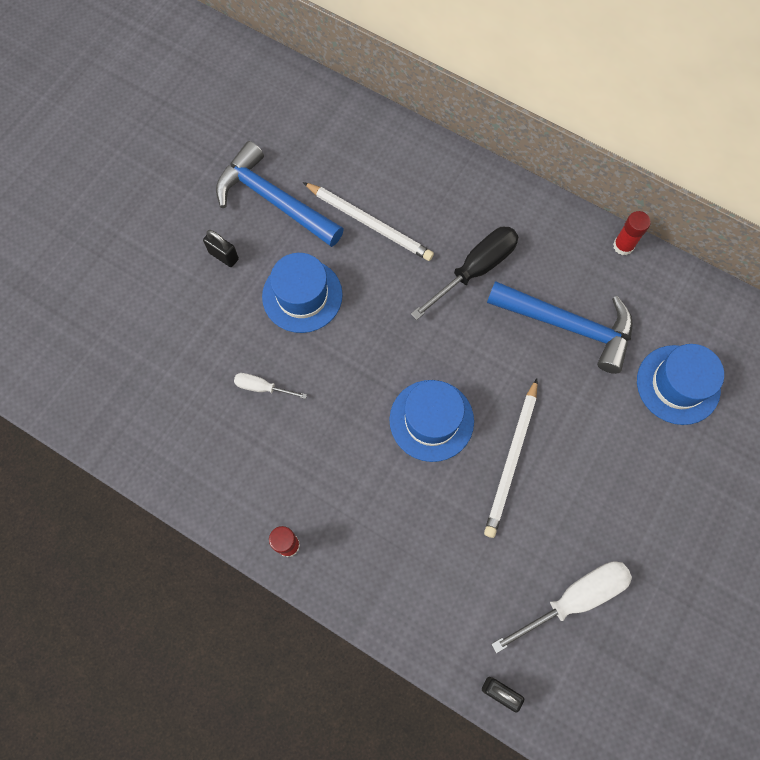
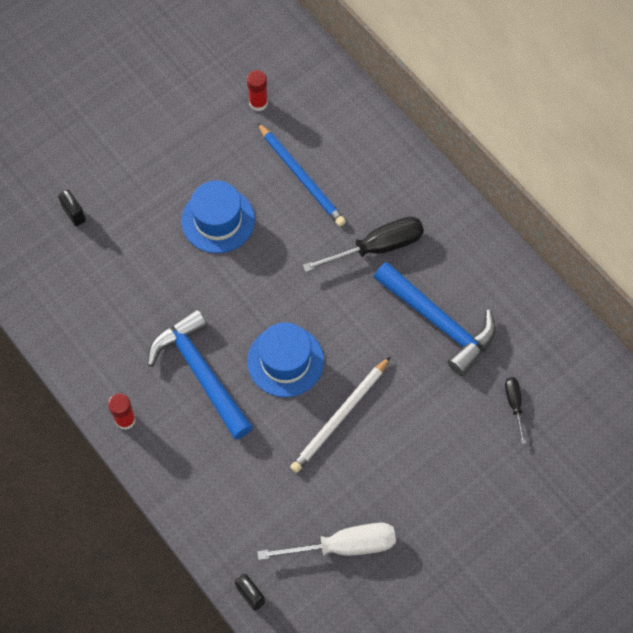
camera: 20 degrees right, 5 degrees down
black padlock [203,230,239,267] -> black padlock moved to [58,189,86,226]
blue hammer [216,141,344,247] -> blue hammer moved to [147,308,253,440]
white screwdriver [234,373,307,399] -> none
white pencil [303,182,434,261] -> blue pencil [257,122,346,226]
red glue stick [613,211,651,255] -> red glue stick moved to [247,70,268,111]
blue hat [637,344,724,425] -> black screwdriver [505,377,526,444]

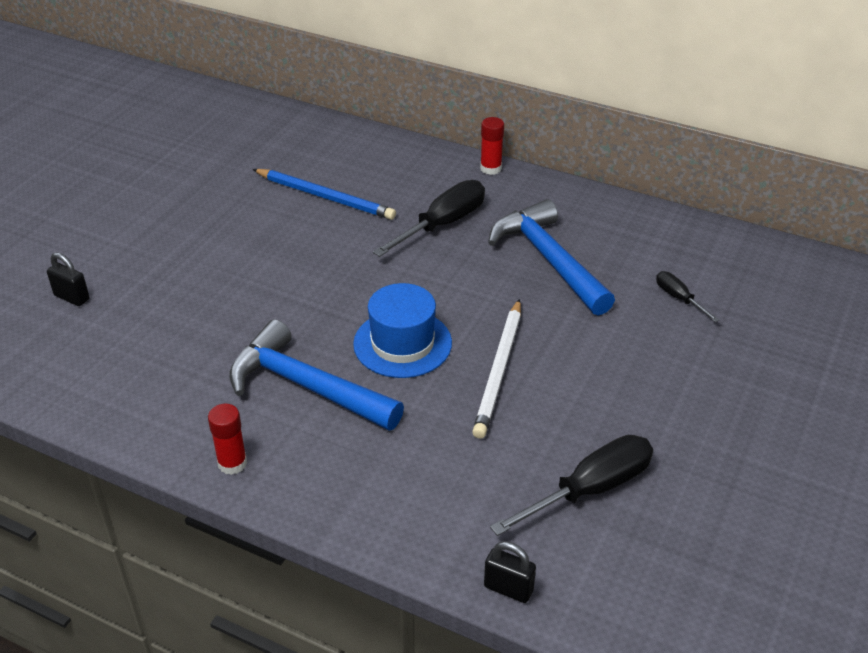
camera: 25 degrees left, 25 degrees down
blue hat [181,181,255,253] -> none
red glue stick [247,70,268,111] -> red glue stick moved to [480,117,504,175]
white screwdriver [257,523,396,560] -> black screwdriver [490,435,653,536]
blue hammer [373,262,496,376] -> blue hammer turned 135 degrees counterclockwise [488,199,615,316]

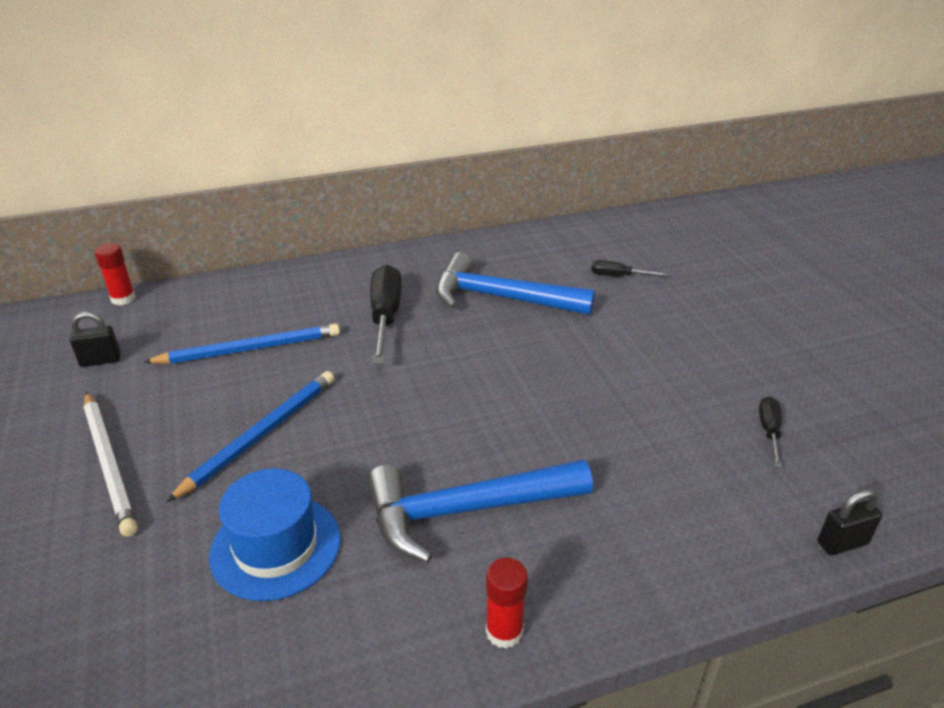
camera: 45 degrees left, 5 degrees down
black padlock [47,252,89,306] -> black padlock moved to [70,312,121,367]
blue hat [353,283,452,378] -> blue hat moved to [209,468,340,601]
white pencil [472,299,521,439] -> white pencil moved to [83,392,138,537]
red glue stick [480,117,504,175] -> red glue stick moved to [94,243,136,305]
black screwdriver [490,435,653,536] -> black screwdriver [759,397,782,468], size x0.52
none -> blue pencil [166,371,334,502]

